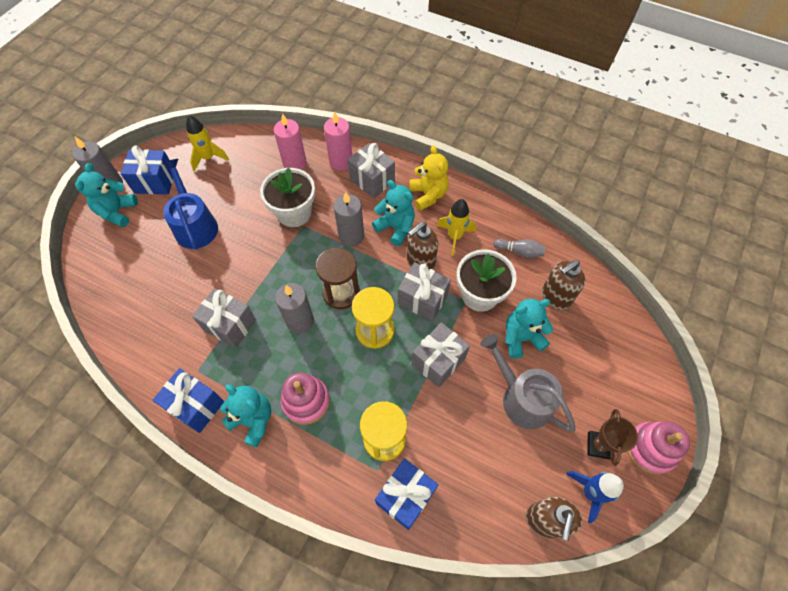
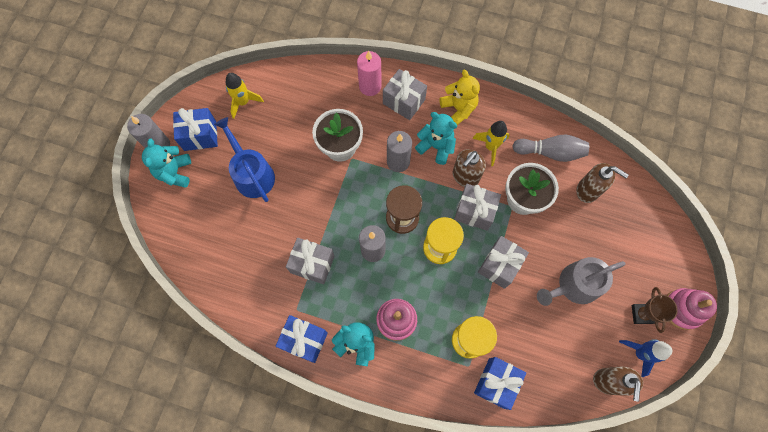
camera: 10 degrees left, 10 degrees up
pink candle [274,113,307,170] -> none
grey watering can [480,334,576,432] -> grey watering can turned 60 degrees counterclockwise [537,257,626,306]
grey bowling pin [493,239,546,258] -> grey bowling pin [513,135,589,162], size x1.59
turquoise teddy bear [505,299,553,359] -> none
brown soap dispenser [542,260,586,310] -> brown soap dispenser turned 105 degrees counterclockwise [576,163,629,203]

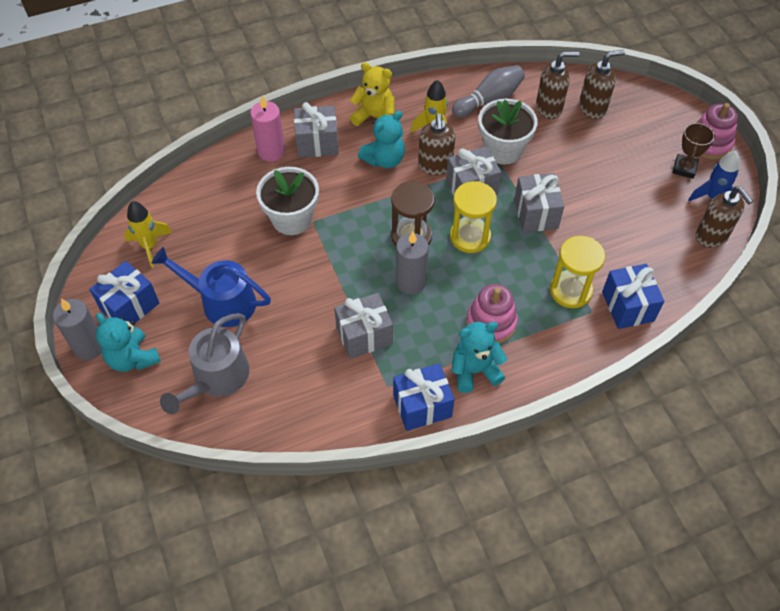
camera: 40 degrees left, 15 degrees down
grey candle [387,131,412,172] -> none
turquoise teddy bear [415,112,457,165] -> turquoise teddy bear turned 150 degrees clockwise [358,111,405,168]
grey watering can [537,257,626,306] -> grey watering can moved to [160,313,249,414]
brown trophy [632,287,678,333] -> brown trophy turned 60 degrees clockwise [672,122,715,179]
none -> brown soap dispenser [579,50,625,119]

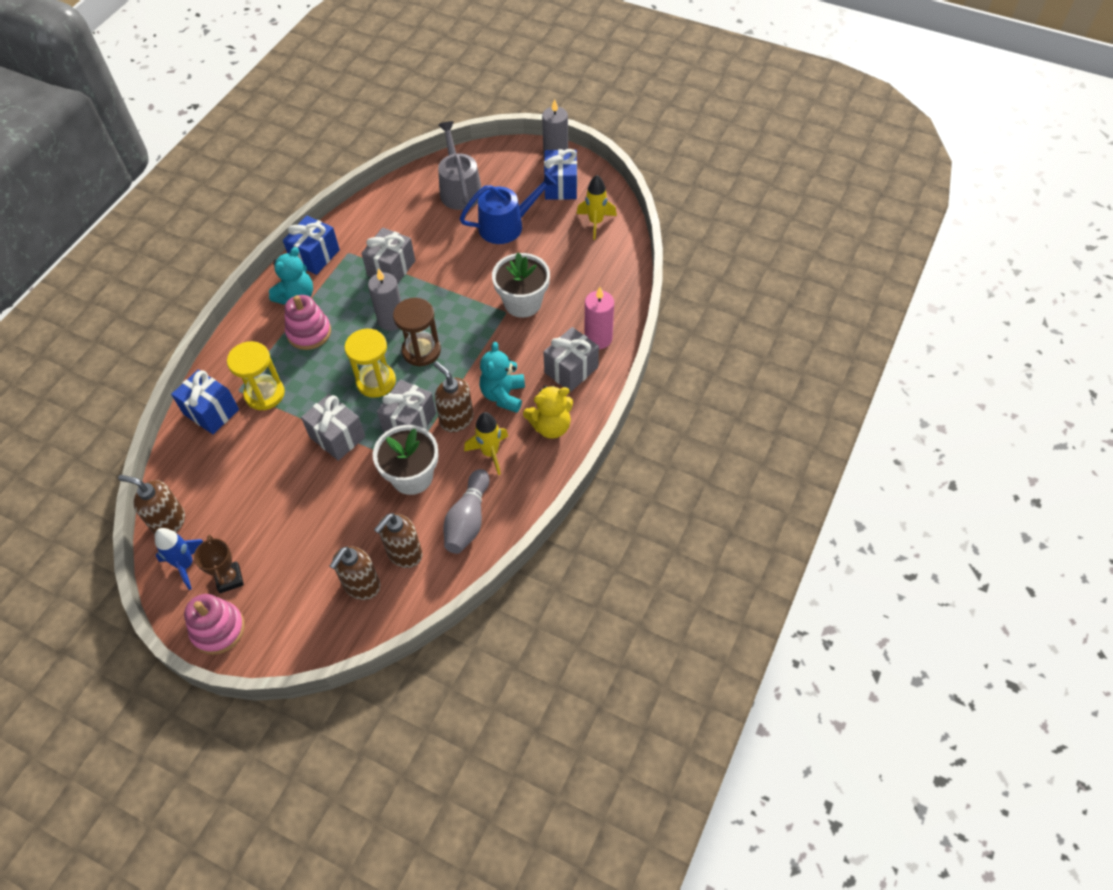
camera: 140 degrees right, 0 degrees up
turquoise teddy bear [96,313,161,372] -> none

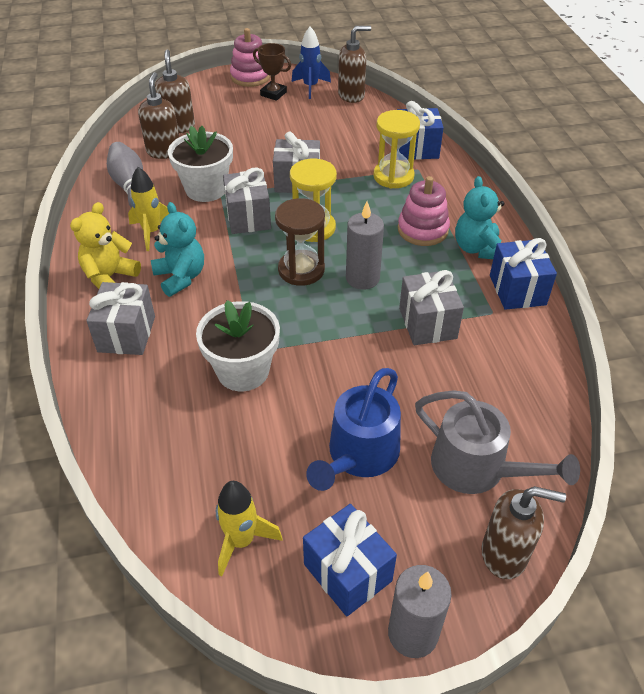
camera: 140 degrees right, 10 degrees down
brown soap dispenser [434,361,474,432] -> brown soap dispenser moved to [481,486,566,579]
pink candle [584,287,614,349] -> none

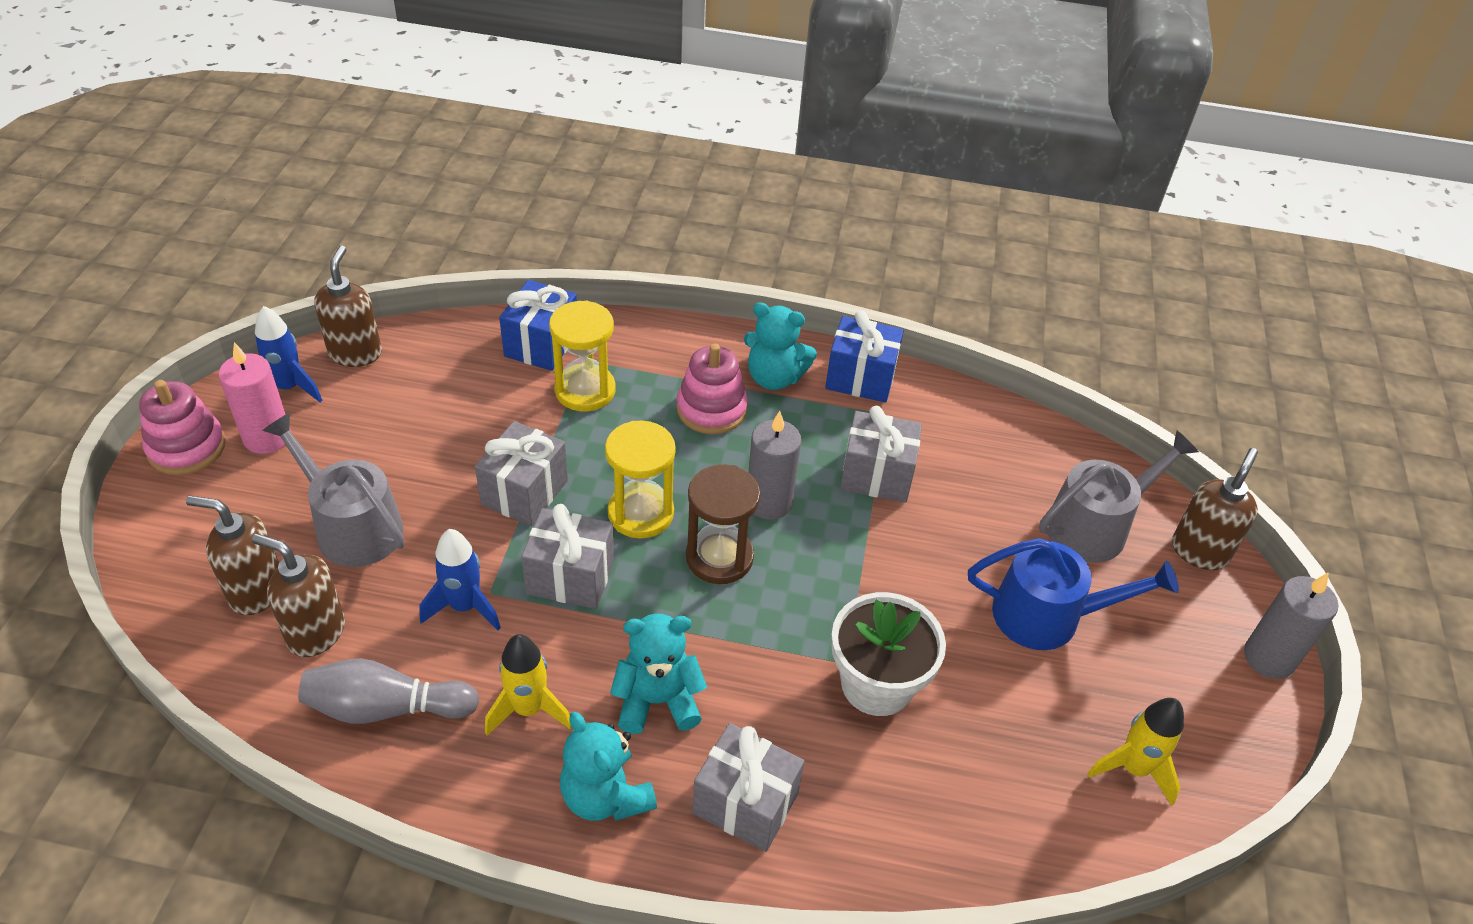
camera: 70 degrees left, 0 degrees up
yellow teddy bear [70,202,141,289] -> turquoise teddy bear [560,712,657,821]
white flower pot [168,126,233,202] -> blue rocket [419,529,501,630]
brown trophy [253,43,291,101] -> pink candle [219,342,291,454]
blue gift [303,504,397,617] -> none
blue watering can [306,368,401,491] -> blue watering can turned 45 degrees counterclockwise [968,538,1179,650]
none -> grey watering can [262,413,404,567]

